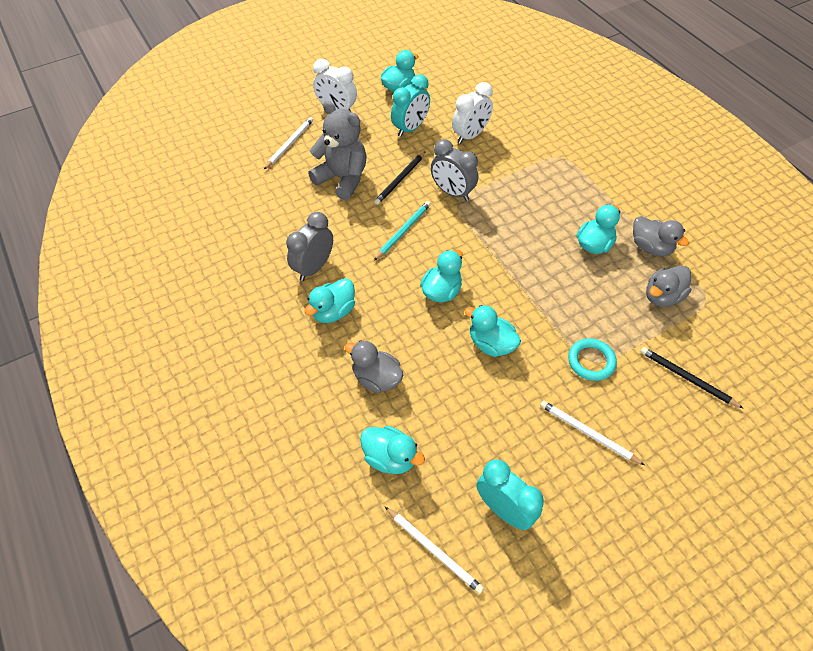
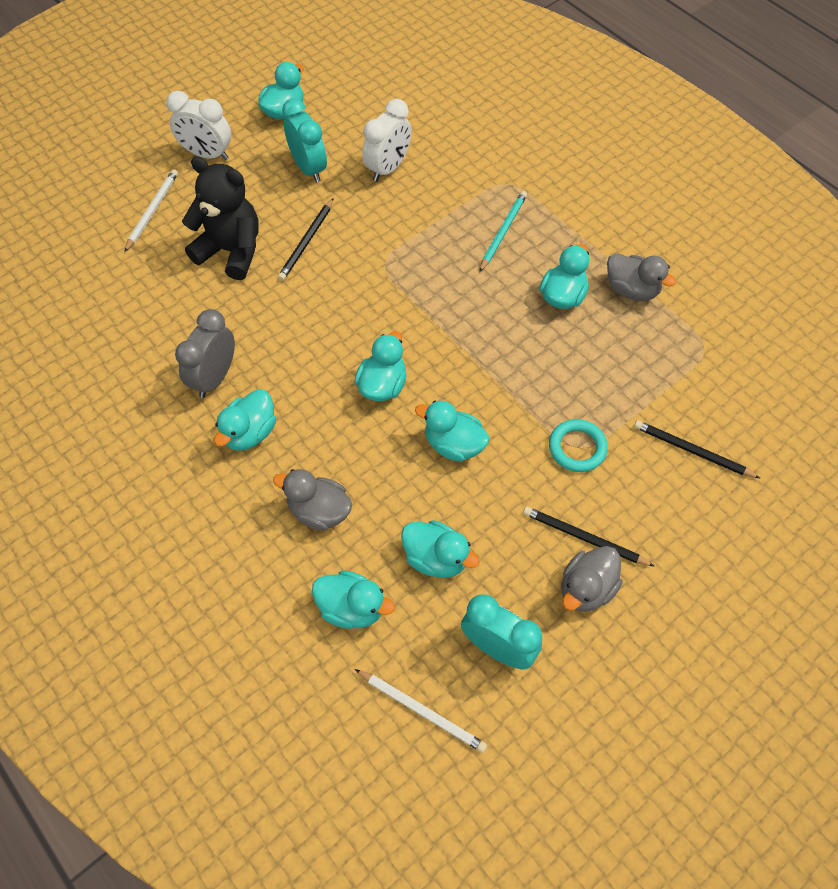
camera: 10 degrees left, 5 degrees up
grey teddy bear [308,101,367,200] -> black teddy bear [182,156,259,280]
turquoise pencil [374,201,431,260] -> turquoise pencil moved to [479,191,527,272]
turquoise clock [391,74,430,137] -> turquoise clock turned 60 degrees counterclockwise [282,98,327,183]
grey clock [431,139,478,201] -> none
white pencil [540,400,644,465] -> black pencil [523,506,654,566]
grey duck [646,266,691,307] -> grey duck moved to [562,546,623,612]
none -> turquoise duck [401,520,480,578]

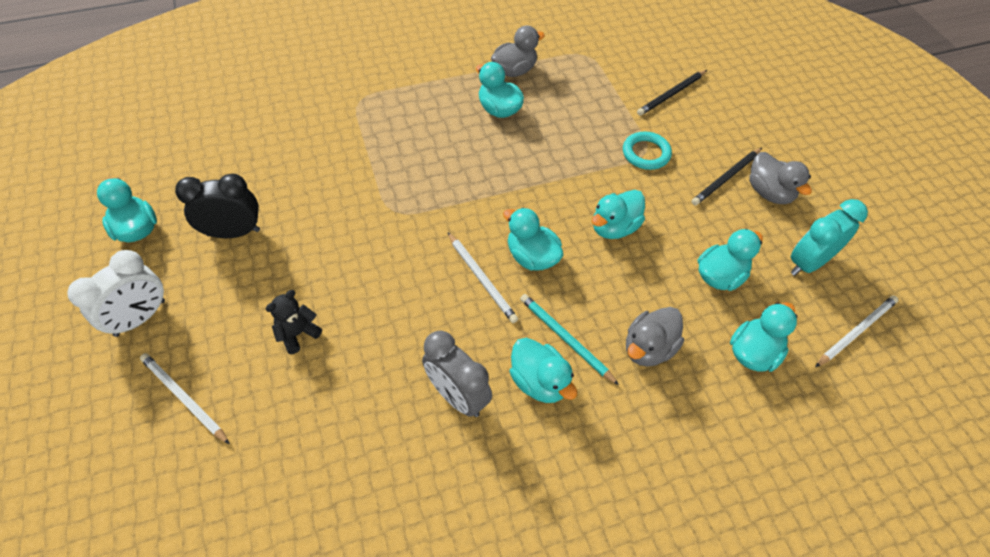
camera: 70 degrees left, 5 degrees down
black teddy bear [182,156,259,280] -> black teddy bear [266,290,322,354], size x0.49
black pencil [278,198,334,281] -> none
turquoise clock [282,98,327,183] -> black clock [175,174,260,238]
white clock [362,99,412,182] -> none
turquoise pencil [479,191,527,272] -> turquoise pencil moved to [520,294,619,385]
none -> white pencil [448,232,518,323]

